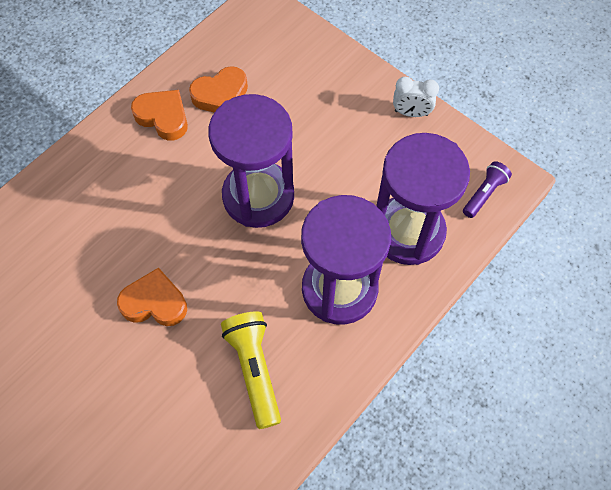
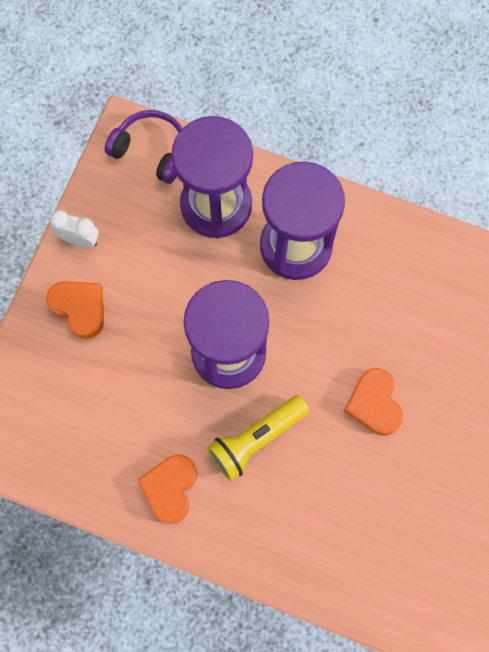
camera: 110 degrees left, 10 degrees up
orange heart [189,66,248,113] -> orange heart moved to [46,281,104,339]
yellow flashlight [221,311,281,429] -> yellow flashlight moved to [207,395,309,481]
white clock [393,77,439,117] -> white clock turned 60 degrees counterclockwise [50,210,99,248]
purple flashlight [463,161,512,218] -> purple headphones [105,110,182,184]

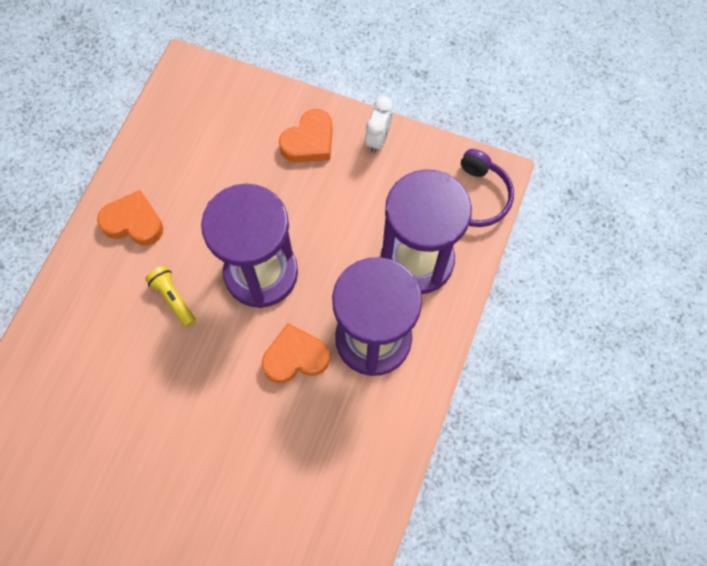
camera: 90 degrees right, 5 degrees down
yellow flashlight [207,395,309,481] -> yellow flashlight [145,266,196,327], size x0.62
orange heart [344,368,403,436] -> orange heart moved to [262,324,330,383]

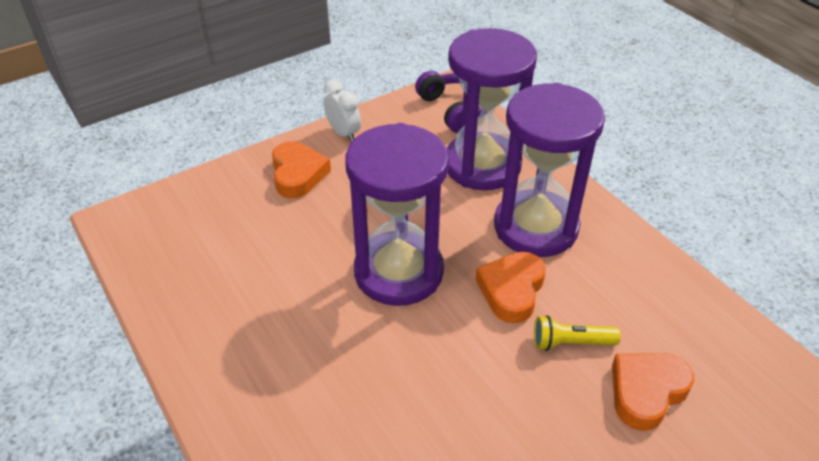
camera: 55 degrees left, 25 degrees down
orange heart [97,190,163,246] -> orange heart moved to [612,353,694,431]
yellow flashlight [145,266,196,327] -> yellow flashlight moved to [534,315,621,351]

